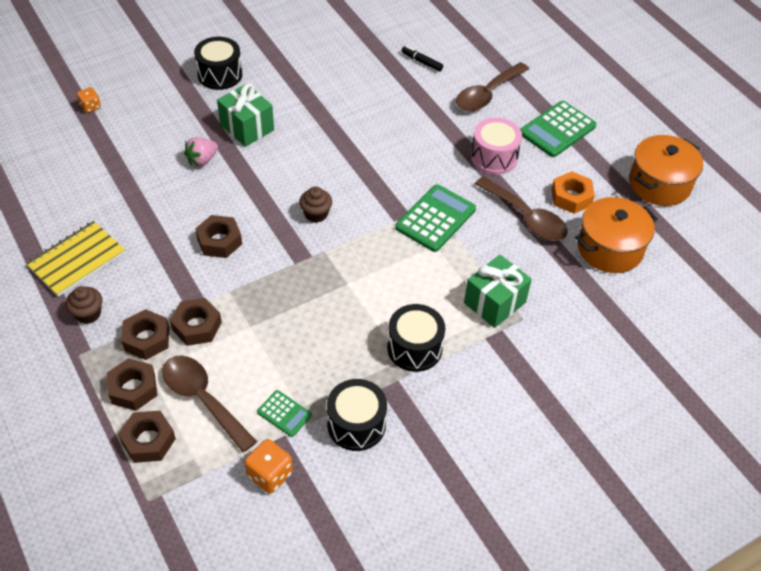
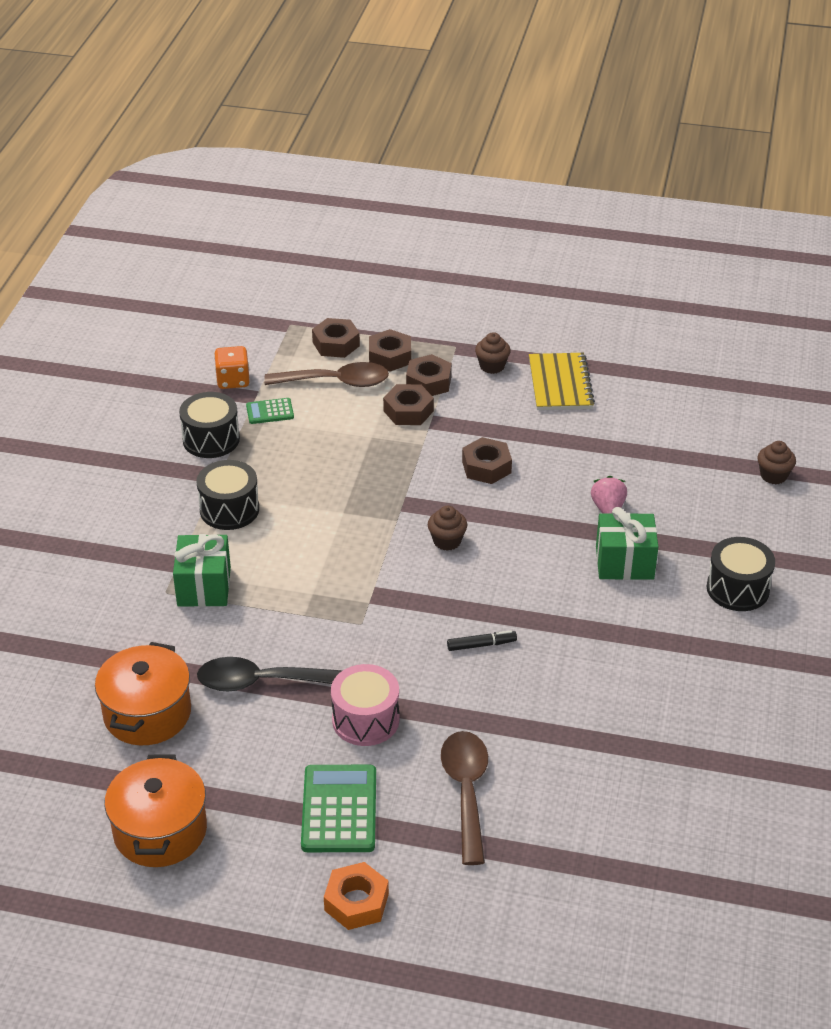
camera: 135 degrees right, 10 degrees down
orange dice [77,87,101,113] -> brown cupcake [758,441,796,484]
green calculator [395,184,476,252] -> none
black marker [401,46,443,71] -> black marker moved to [447,630,517,651]
brown spoon [475,176,568,241] -> black spoon [197,657,343,691]
orange nut [551,171,595,214] -> orange nut moved to [324,862,389,930]

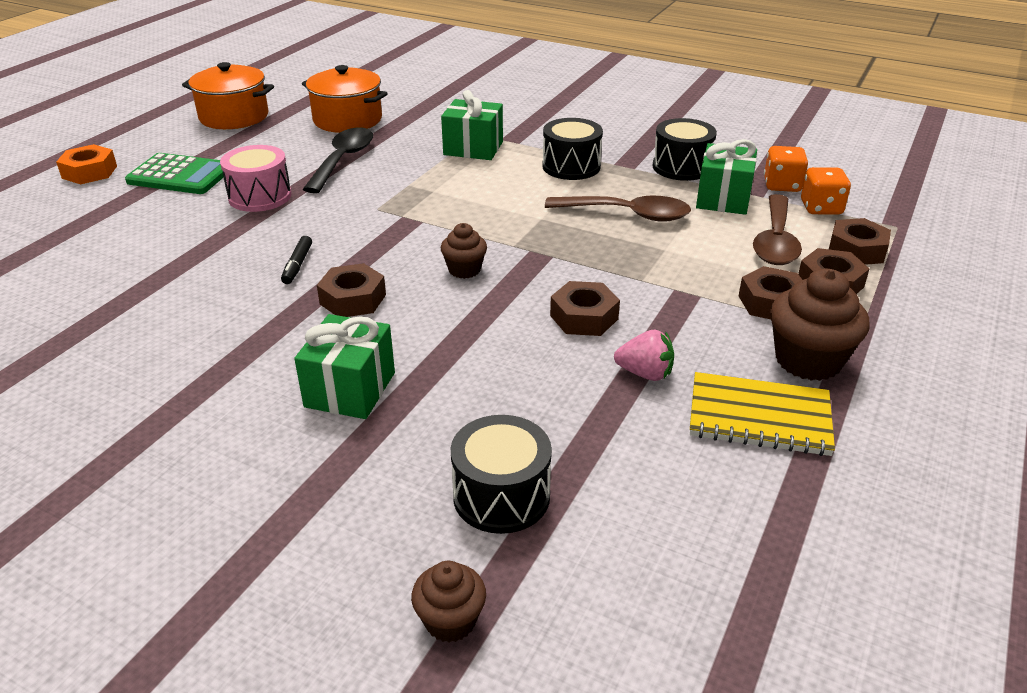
camera: 105 degrees right, 5 degrees down
green calculator [246,398,294,424] -> green gift [696,139,757,215]
brown nut [383,384,434,425] -> brown nut moved to [317,263,386,317]
brown spoon [441,731,488,865] -> brown spoon moved to [545,195,691,222]
brown cupcake [475,332,511,374] -> brown cupcake [770,269,869,381], size x1.75
pink strawberry [591,476,627,513] -> pink strawberry moved to [614,330,674,381]
black drum [707,537,775,611] -> black drum moved to [451,415,552,534]
none -> orange dice [801,167,851,215]

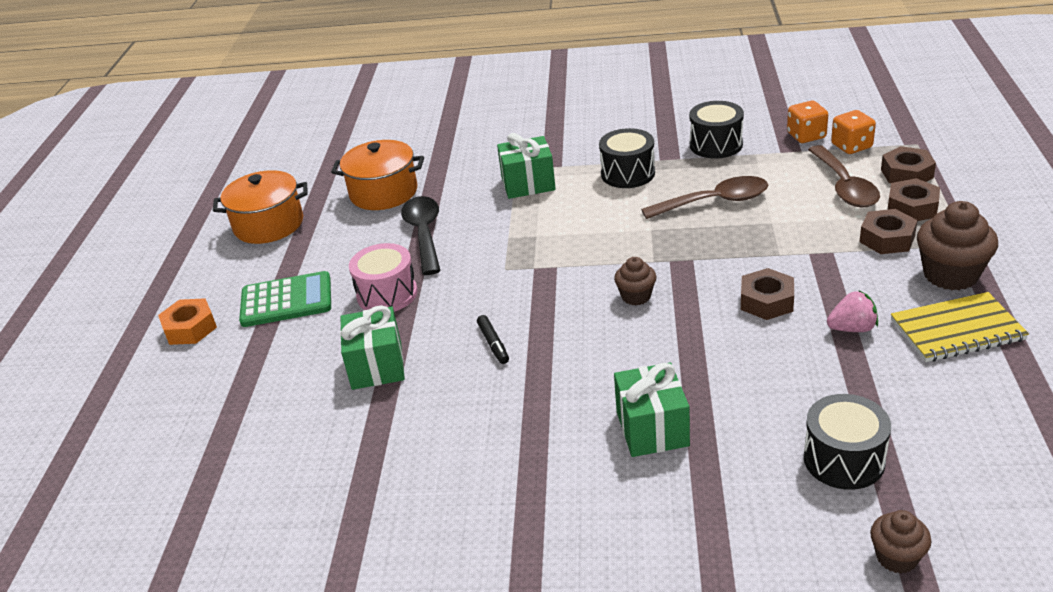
camera: 20 degrees left, 0 degrees up
brown nut [317,263,386,317] -> none
green gift [696,139,757,215] -> green gift moved to [340,305,405,390]

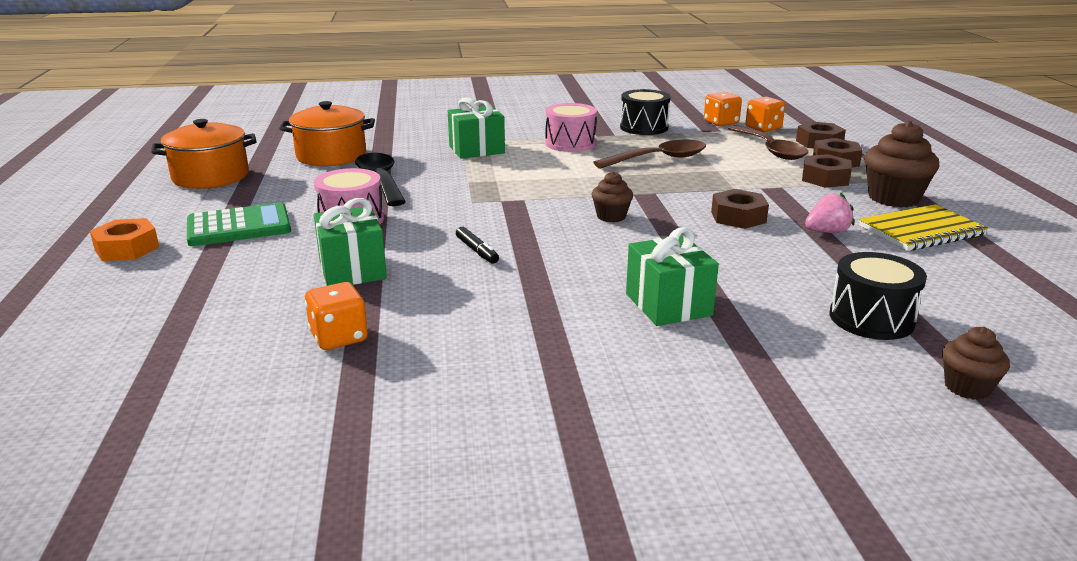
camera: 15 degrees left, 10 degrees down
black drum [599,128,655,188] -> pink drum [545,103,597,152]
none -> orange dice [305,282,368,350]

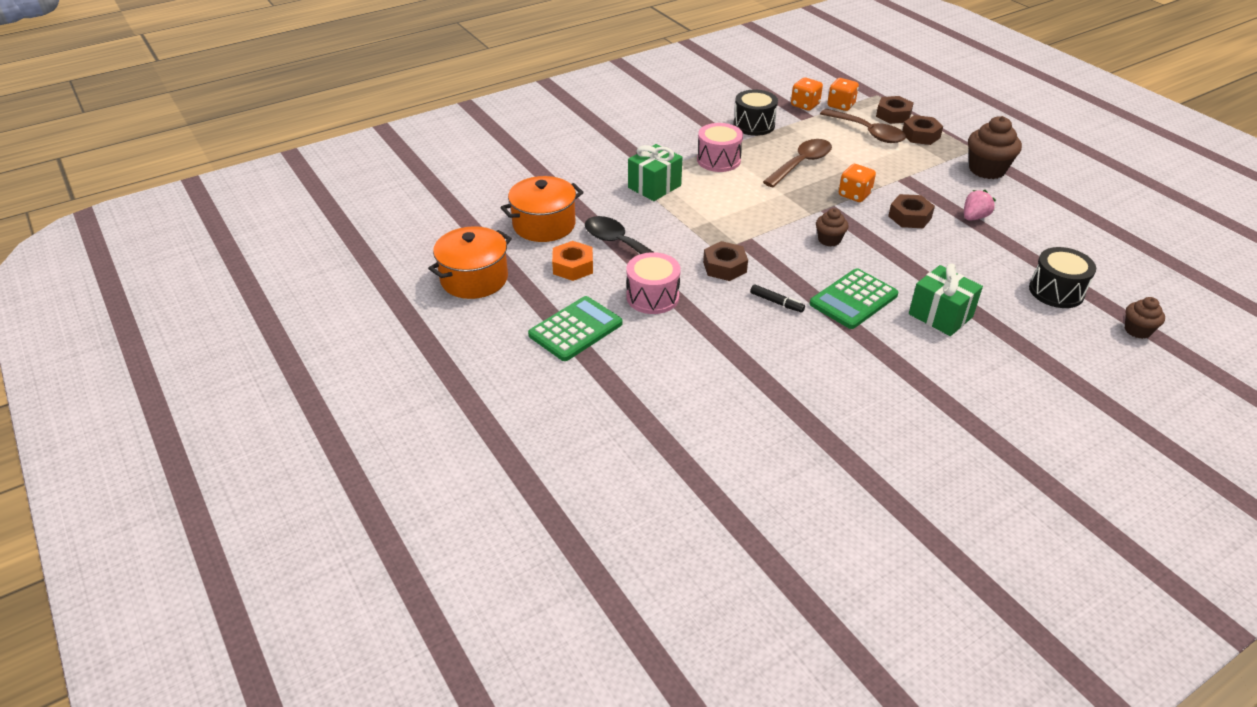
camera: 25 degrees left, 15 degrees up
orange nut [90,218,159,261] -> orange nut moved to [552,241,593,281]
orange dice [305,282,368,350] -> orange dice moved to [839,164,876,202]
green gift [314,198,387,286] -> none
brown nut [802,154,852,188] -> brown nut moved to [703,241,748,281]
yellow notebook [859,204,988,251] -> none
none -> green calculator [810,268,898,329]

